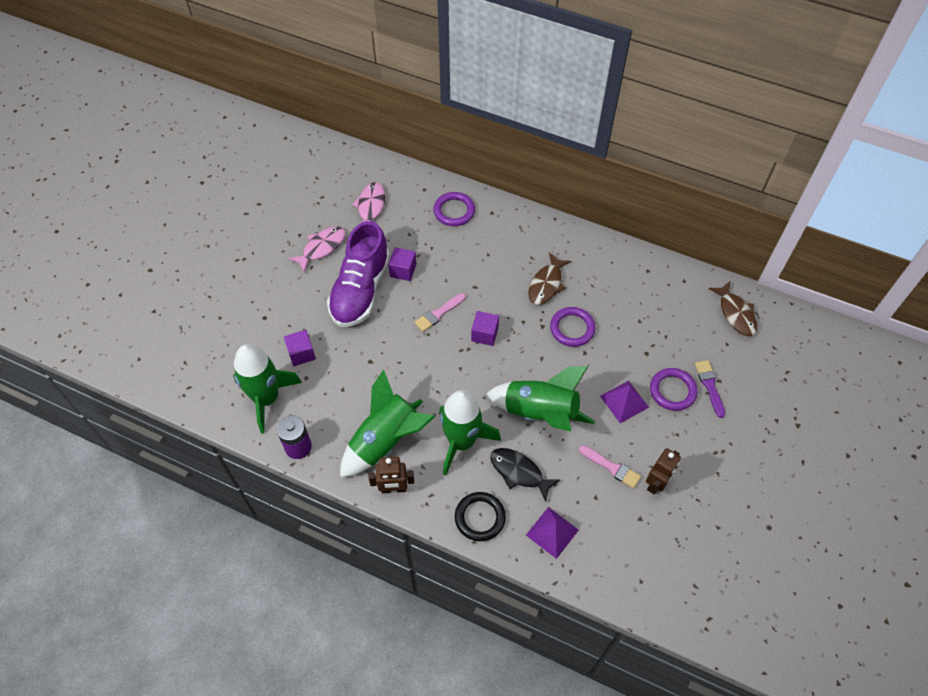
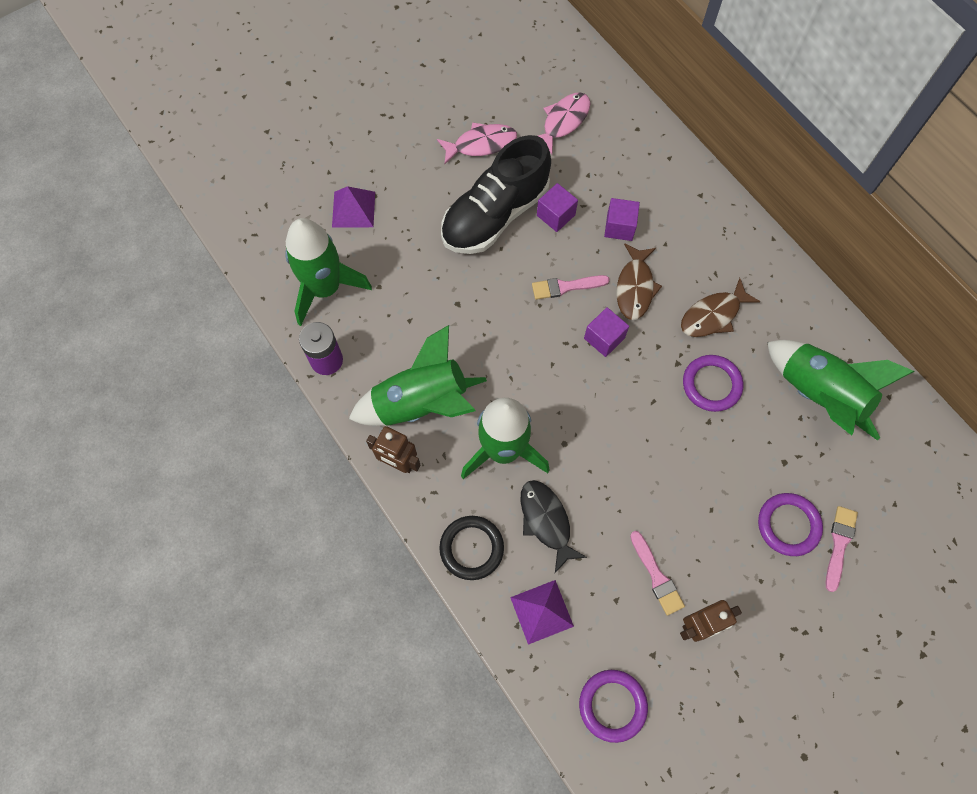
camera: 30 degrees right, 10 degrees up
purple cube [284,330,316,366] -> purple cube moved to [604,198,640,241]
purple shoe [327,221,390,327] -> black shoe [441,135,551,254]
purple ring [433,192,475,226] -> purple ring moved to [579,670,648,743]
green rocket [486,366,595,431] -> green rocket moved to [767,340,915,440]
purple pyramid [600,380,649,423] -> purple pyramid moved to [332,186,375,227]
purple brush [695,360,725,418] -> pink brush [826,506,858,592]
brown fish [708,281,757,336] -> brown fish moved to [616,243,662,320]

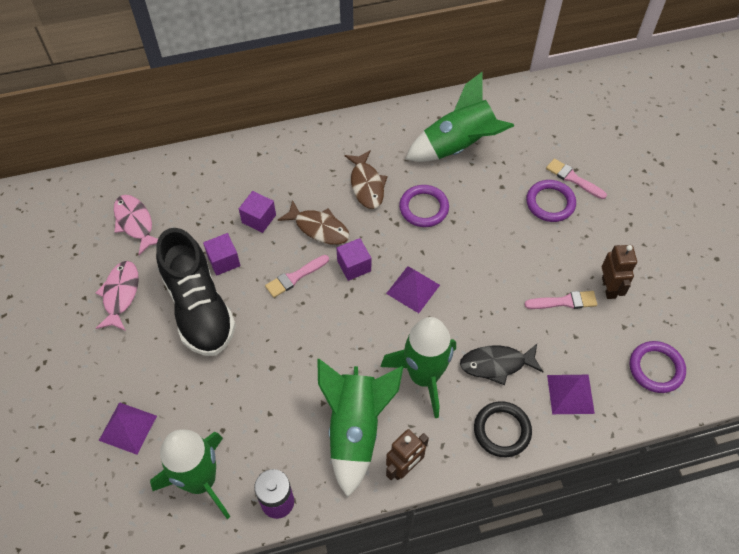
camera: 70 degrees left, 10 degrees down
pink brush [532,275,610,300] -> pink brush turned 45 degrees clockwise [265,255,329,298]
none -> purple pyramid [386,266,440,313]

